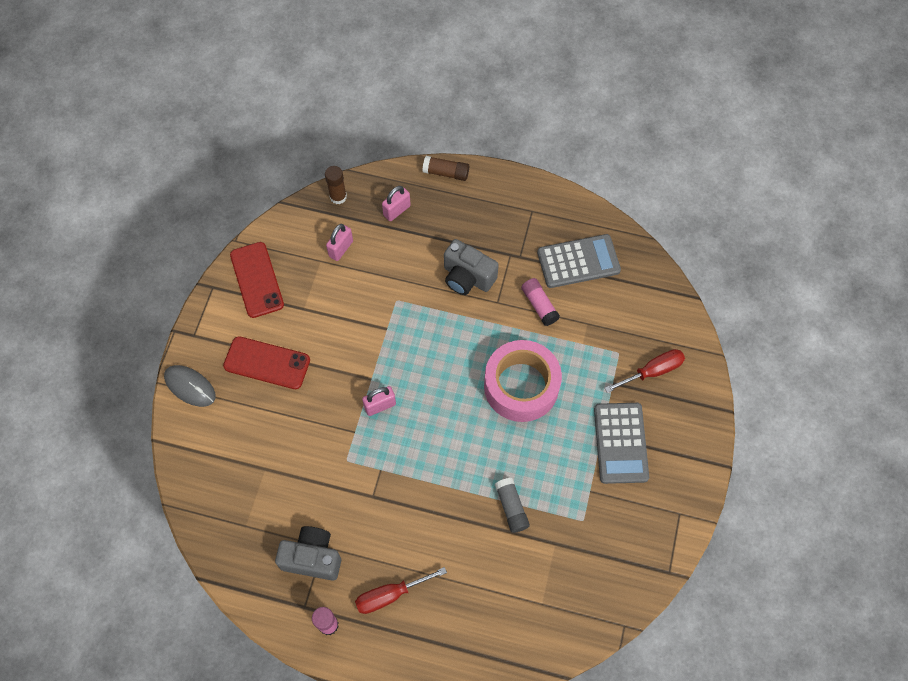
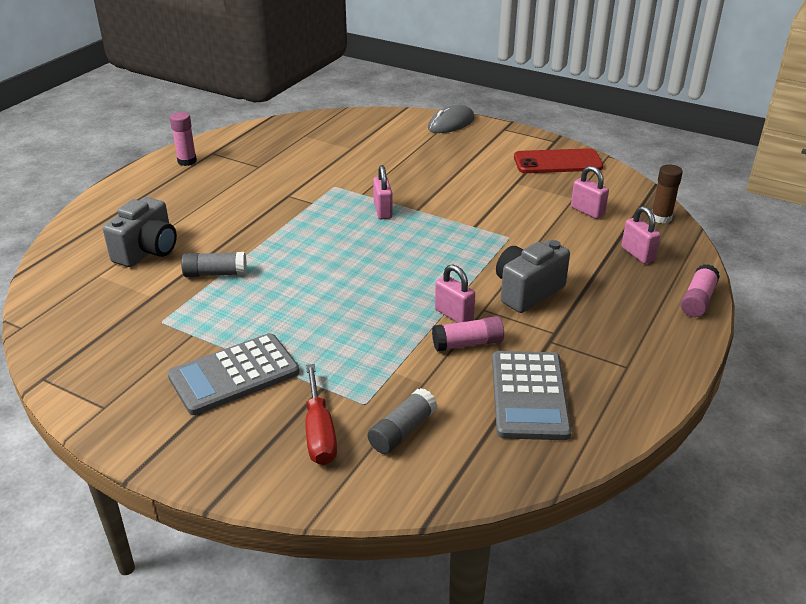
camera: 105 degrees right, 30 degrees down
red phone [223,336,310,389] -> none
grey camera [275,526,341,581] -> grey camera moved to [103,197,177,267]
red screwdriver [355,567,447,614] -> none
brown glue stick [422,156,469,181] -> pink glue stick [681,264,720,317]
pink tape [484,340,562,422] -> none
grey calculator [594,403,649,484] -> grey calculator turned 45 degrees counterclockwise [168,333,300,415]
none -> grey glue stick [367,388,437,454]
none -> pink padlock [435,264,475,323]

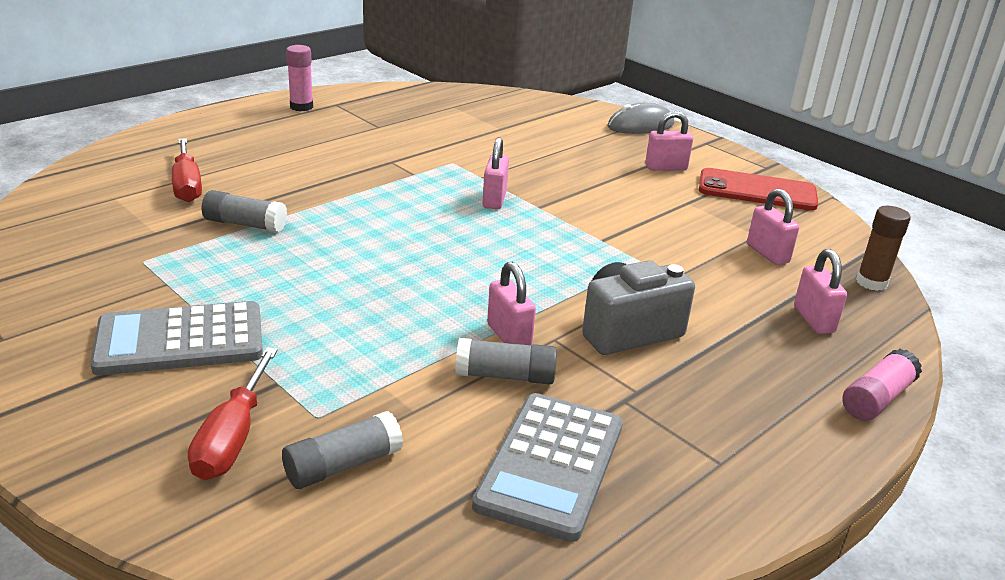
camera: 15 degrees right, 5 degrees down
grey camera [103,197,177,267] -> red screwdriver [172,138,202,202]
pink glue stick [432,316,504,351] -> grey glue stick [455,338,557,384]
none -> pink padlock [645,111,693,171]

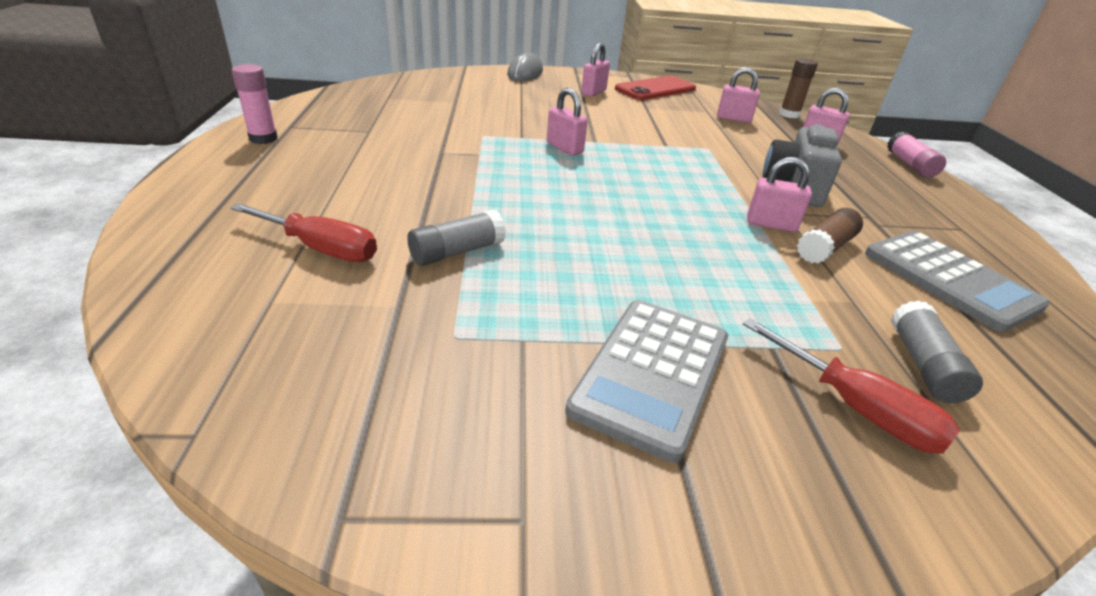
camera: 50 degrees left, 5 degrees up
grey glue stick [455,338,557,384] -> brown glue stick [797,208,863,263]

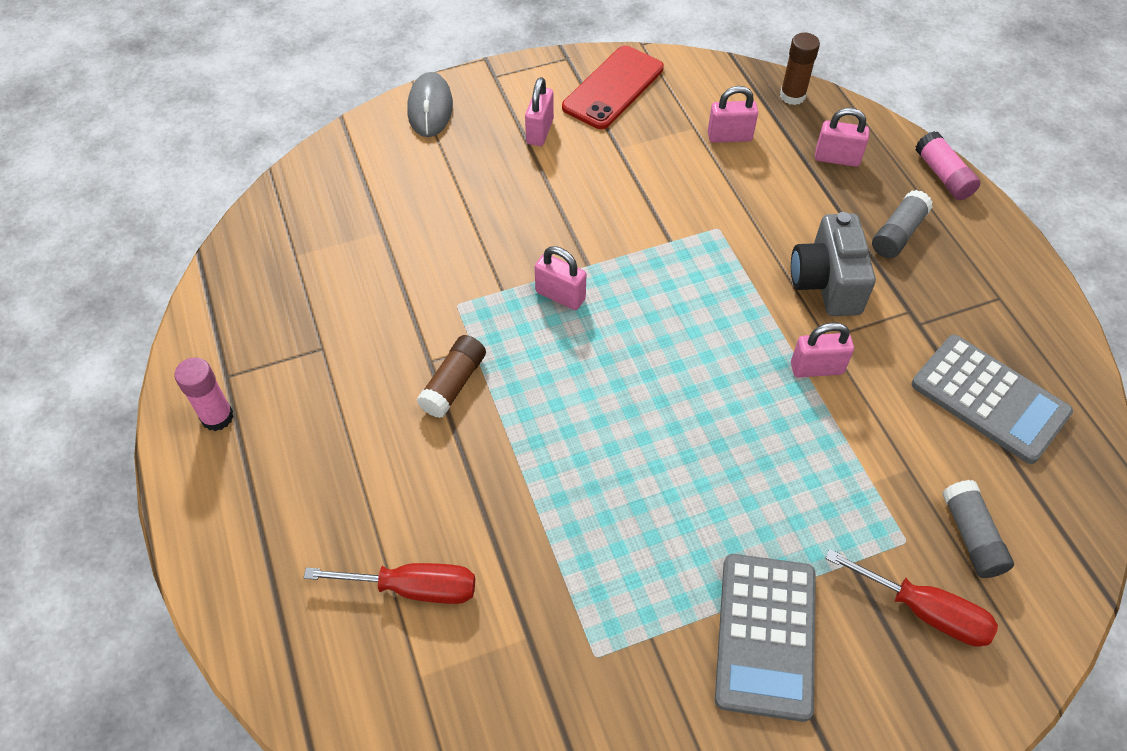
camera: 15 degrees left, 20 degrees up
grey glue stick [407,210,506,266] -> grey glue stick moved to [872,190,933,258]
brown glue stick [797,208,863,263] -> brown glue stick moved to [417,335,486,418]

